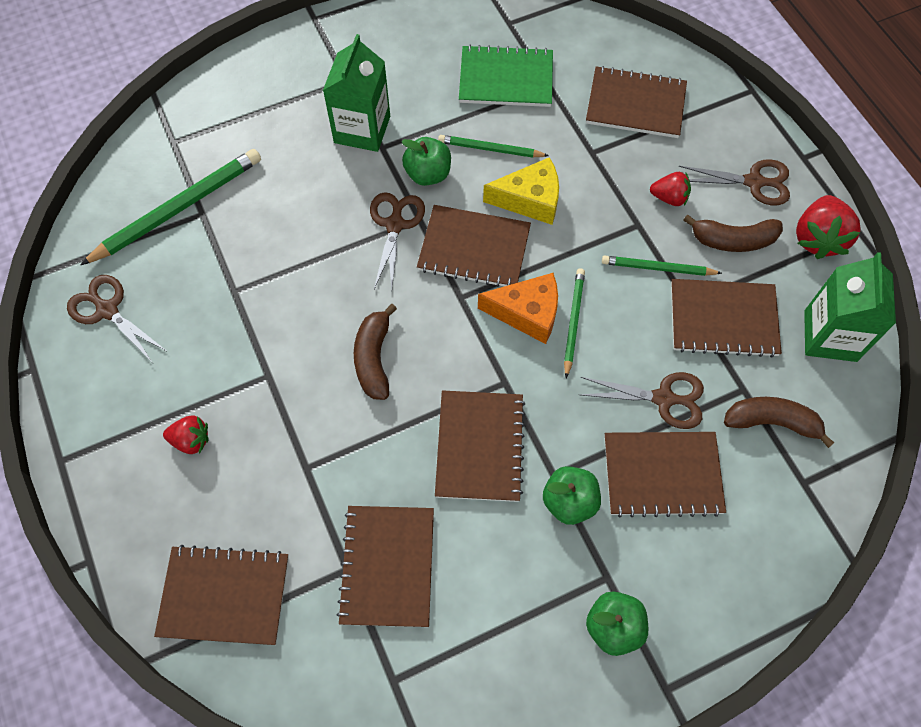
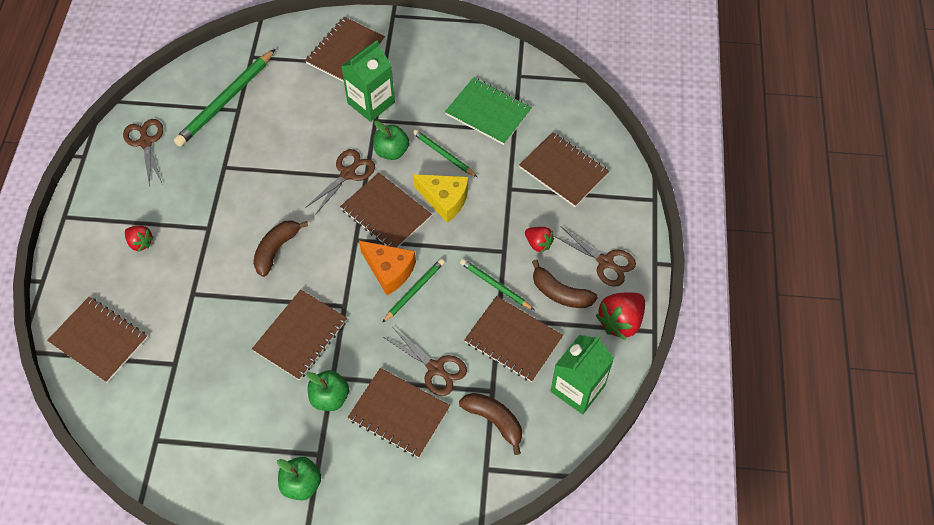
camera: 30 degrees right, 5 degrees down
green pencil [80,149,261,265] -> green pencil turned 135 degrees clockwise [174,49,275,146]
brown notebook [337,506,434,627] -> brown notebook moved to [305,17,385,82]

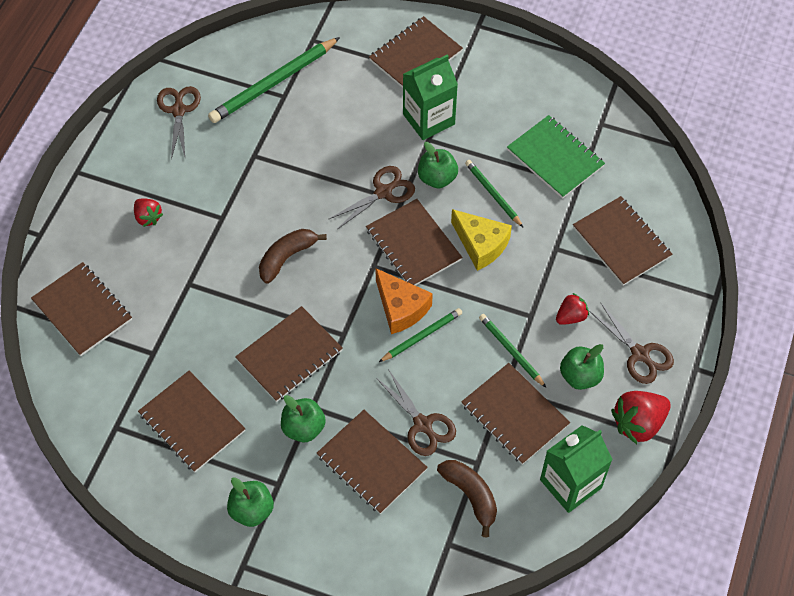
camera: 15 degrees right, 0 degrees up
red strawberry [525,227,554,253] -> red strawberry turned 90 degrees counterclockwise [556,293,589,325]
brown banana [532,259,598,308] -> green apple [560,344,604,390]
none -> brown notebook [138,371,246,472]

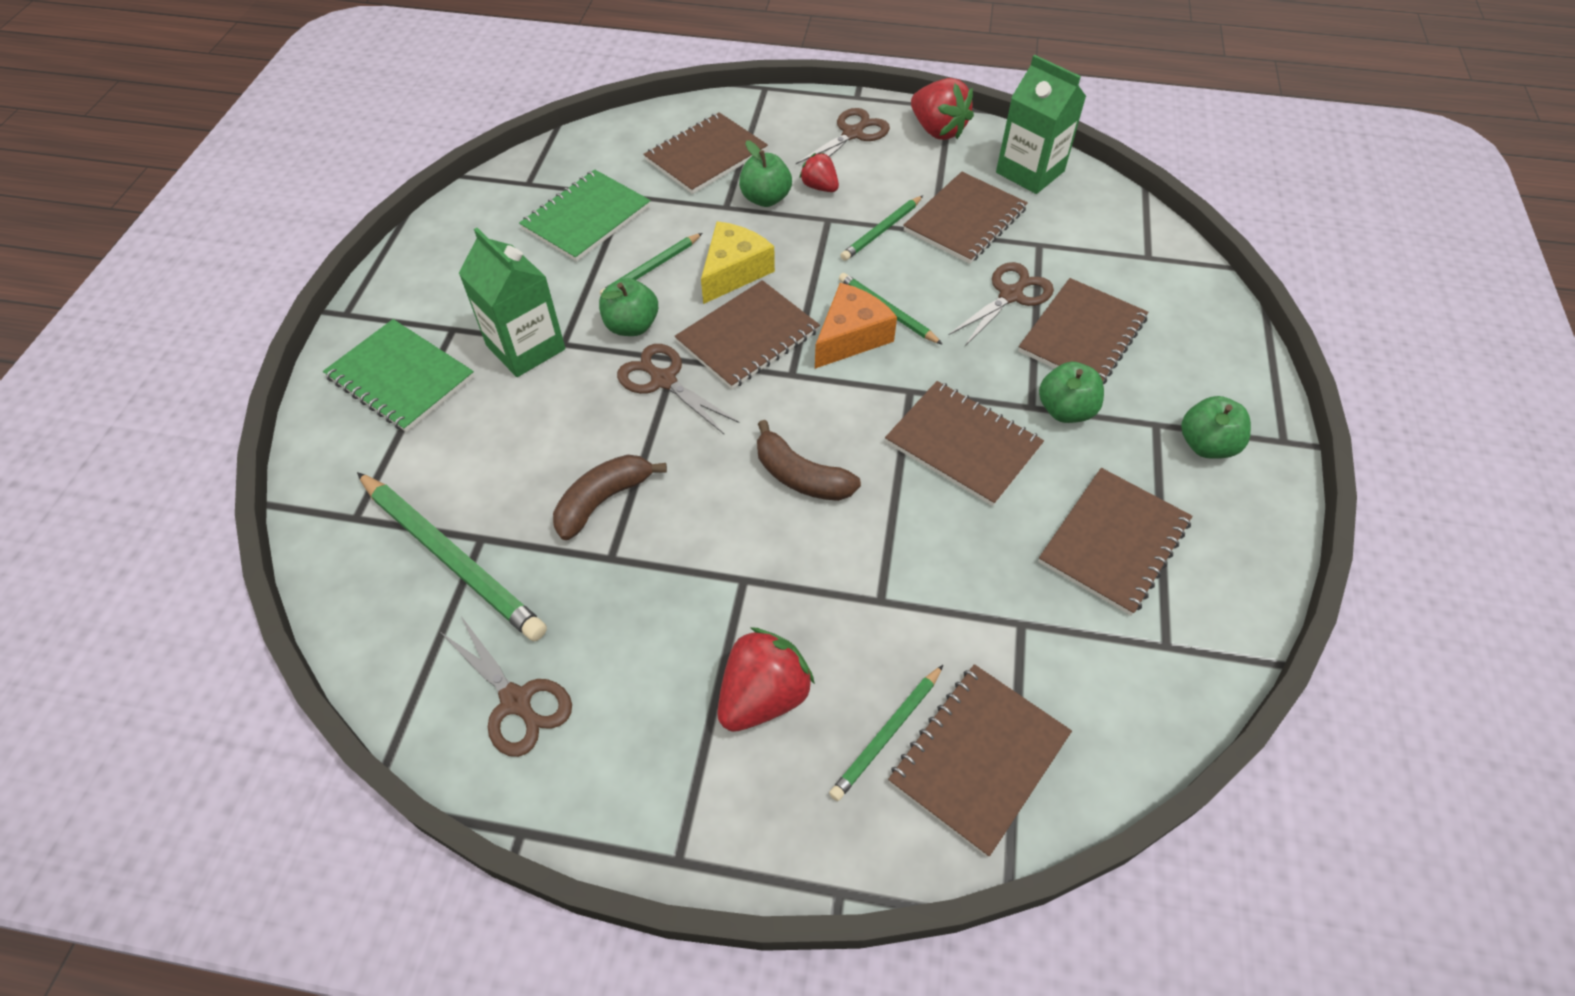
camera: 100 degrees left, 5 degrees down
red strawberry [134,198,163,227] -> red strawberry [717,627,815,732], size x1.68
brown scissors [157,86,201,159] -> brown scissors turned 120 degrees counterclockwise [439,616,572,757]
brown notebook [369,16,463,88] -> green notebook [323,319,475,432]
brown banana [437,460,497,538] -> brown banana moved to [553,455,667,540]
green apple [560,344,604,390] -> green apple moved to [739,140,792,207]
none -> green pencil [829,665,943,801]

